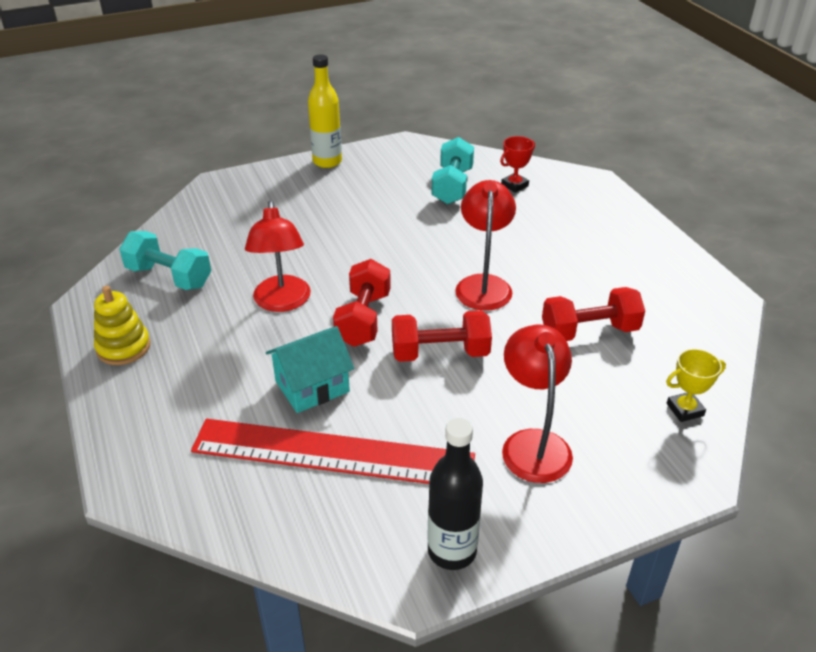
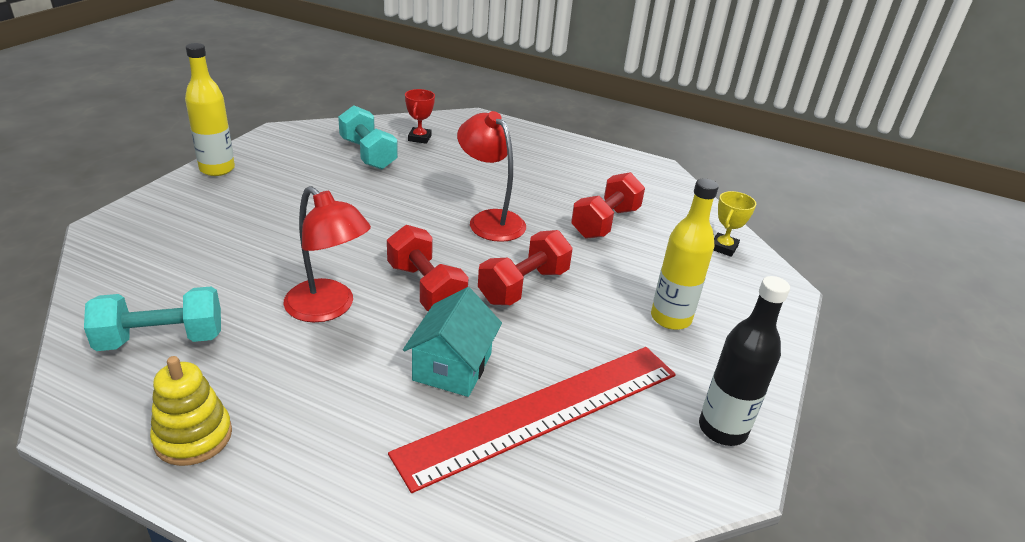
camera: 45 degrees left, 5 degrees down
red lamp [502,325,573,483] -> yellow bottle [651,179,719,330]

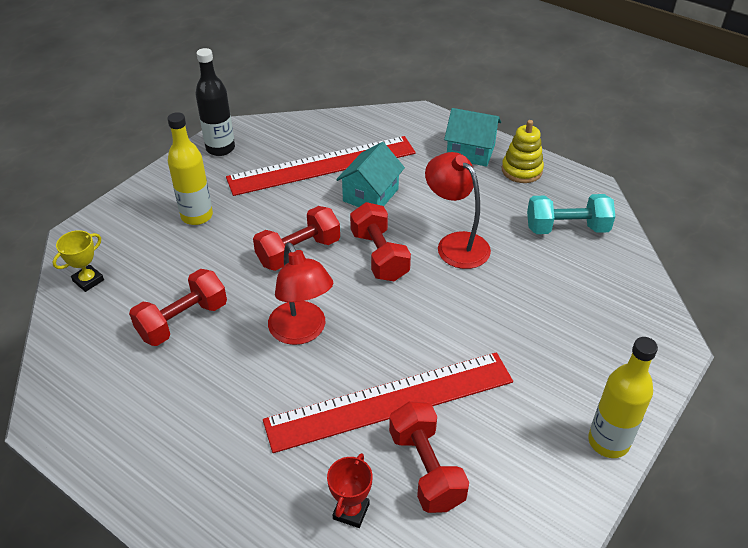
camera: 165 degrees left, 10 degrees up
turquoise dumbbell [338,105,398,170] -> red dumbbell [389,401,469,513]
none -> red ruler [263,352,513,453]
none -> turquoise house [444,108,501,167]

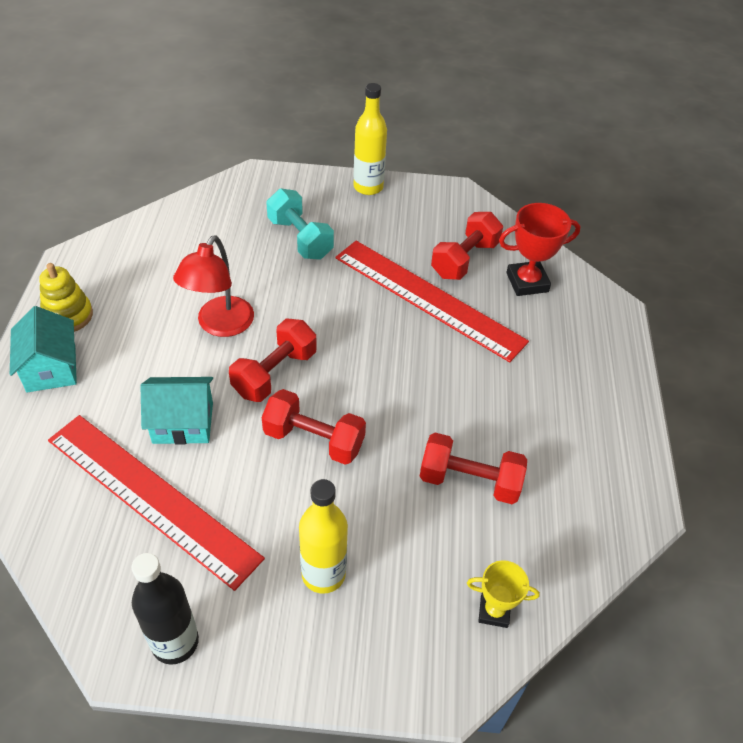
camera: 125 degrees left, 5 degrees up
red lamp [268,242,333,345] -> none
red trophy [327,453,373,528] -> red trophy [499,203,581,296], size x1.58
turquoise dumbbell [527,194,615,234] -> turquoise dumbbell moved to [266,188,334,260]

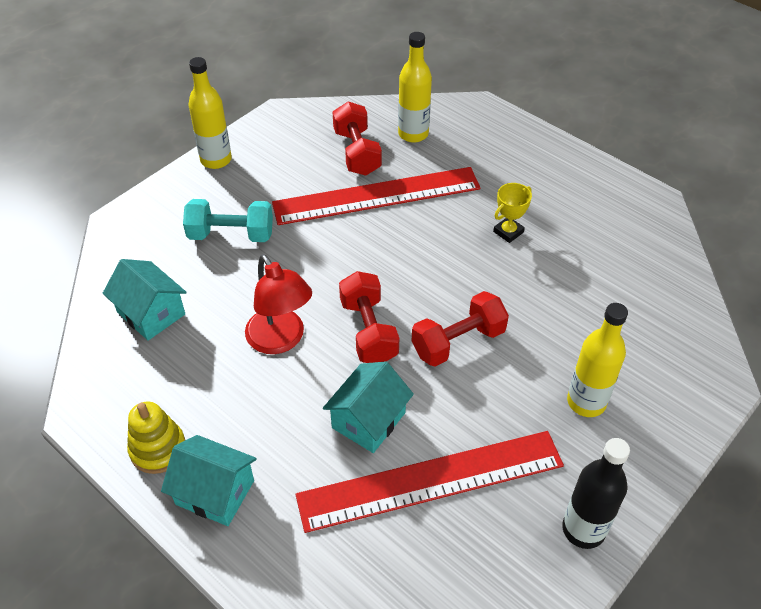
camera: 50 degrees left, 0 degrees up
red dumbbell [420,433,527,504] -> none
yellow trophy [467,560,540,628] -> yellow trophy moved to [493,183,532,243]
red trophy [499,203,581,296] -> yellow bottle [398,32,432,143]
none -> turquoise house [103,259,187,341]

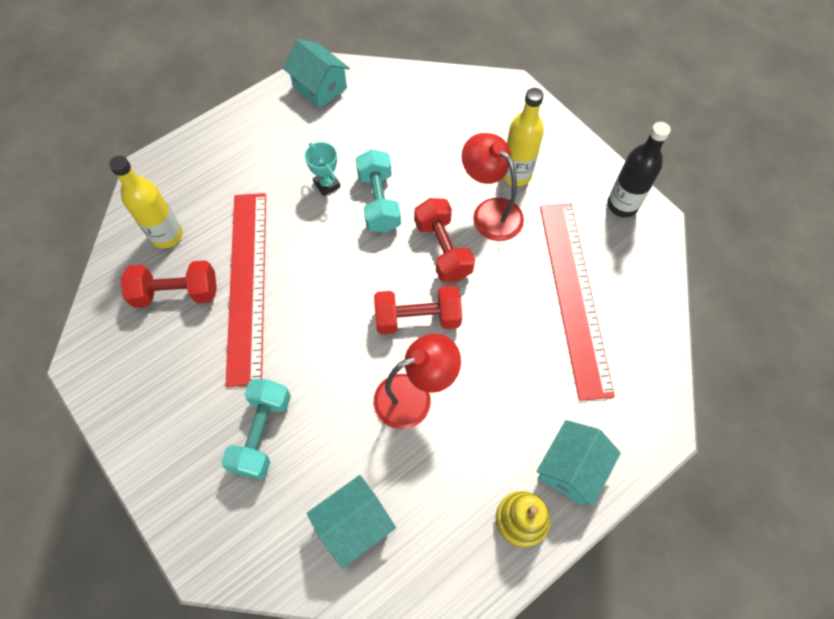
camera: 80 degrees left, 15 degrees up
yellow bottle [188,57,232,169] -> none
turquoise house [323,361,414,453] -> turquoise house moved to [283,39,350,108]
yellow trophy [493,183,532,243] -> turquoise trophy [305,142,341,196]
none -> turquoise dumbbell [356,149,401,233]
none -> red lamp [462,133,524,241]

